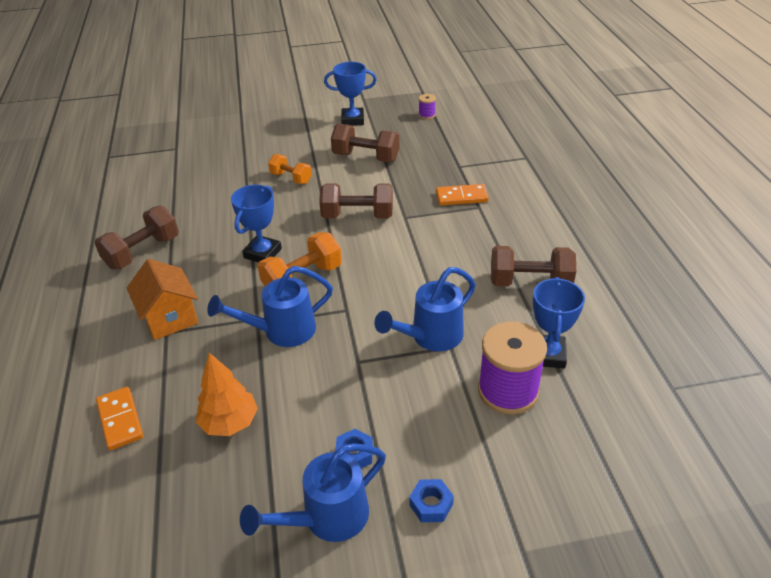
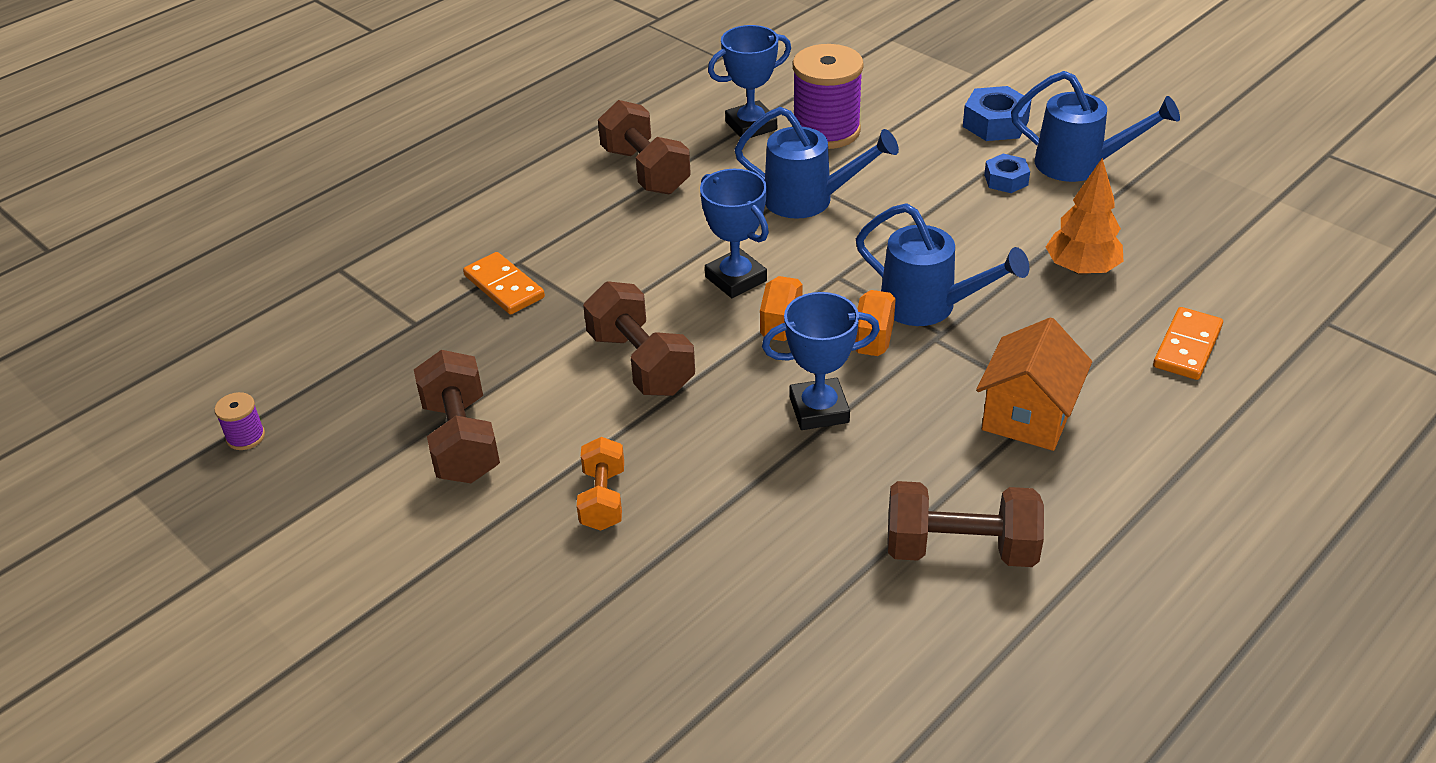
camera: 125 degrees left, 0 degrees up
blue trophy [324,62,377,126] -> blue trophy moved to [700,169,769,298]
blue nut [409,479,454,522] -> blue nut [963,86,1031,141], size x1.55

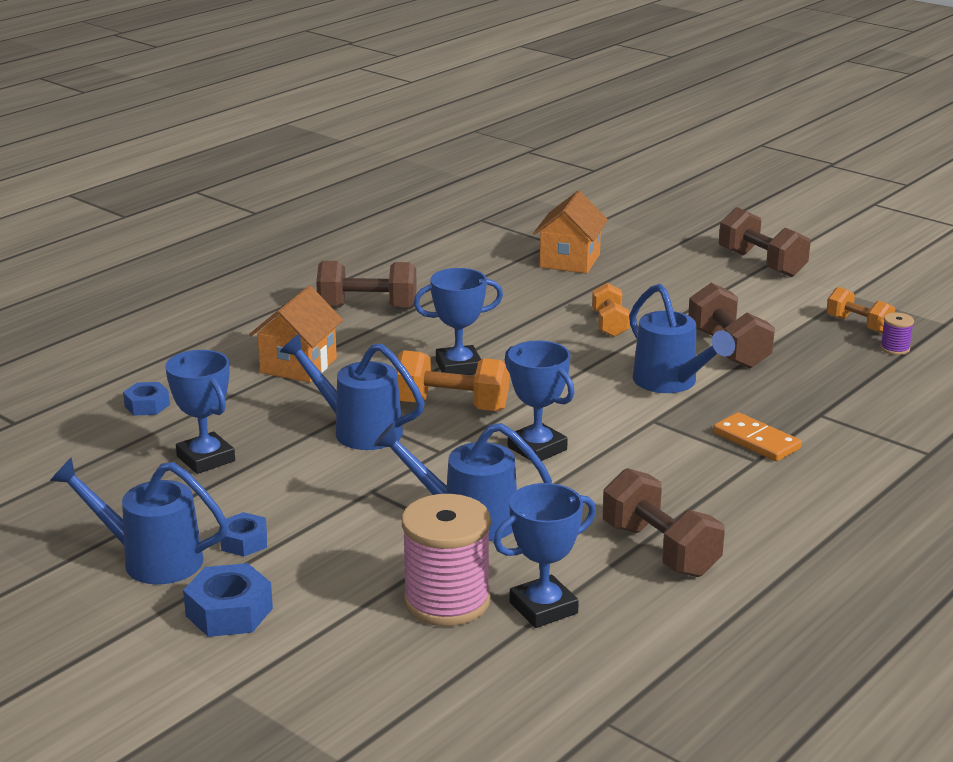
camera: 175 degrees right, 15 degrees down
brown dumbbell [583,281,695,396] -> brown dumbbell moved to [719,207,810,277]
purple spool [792,44,864,149] -> pink spool [402,494,491,626]
orange tree [1046,158,1124,275] -> blue trophy [165,350,235,474]
orange domino [1153,307,1223,380] -> blue nut [123,382,170,415]
none -> orange house [533,191,608,274]
none -> blue watering can [629,284,735,393]
none -> orange dumbbell [827,287,895,333]

